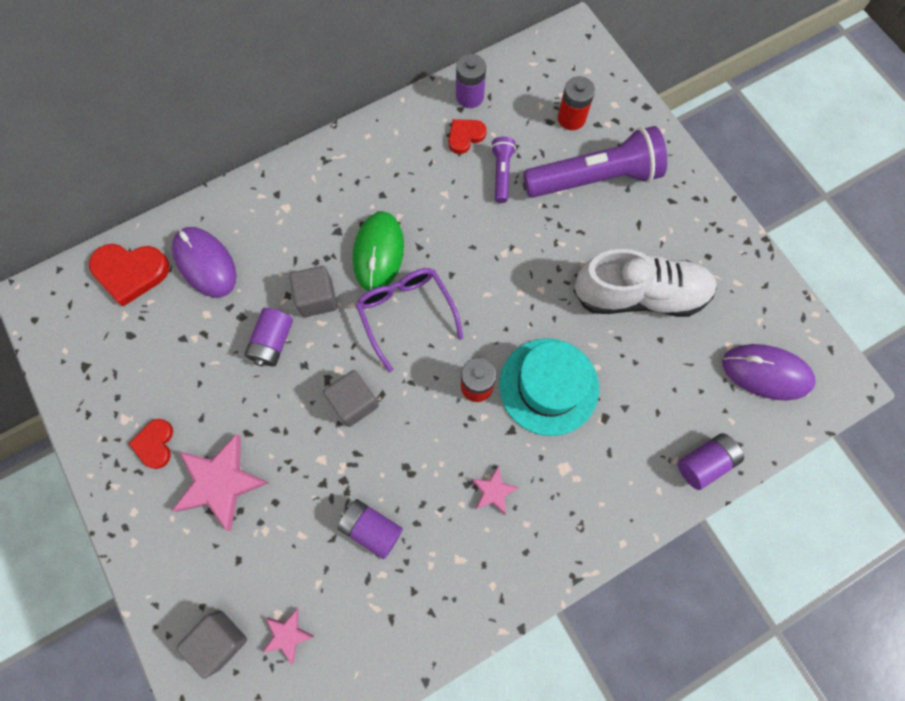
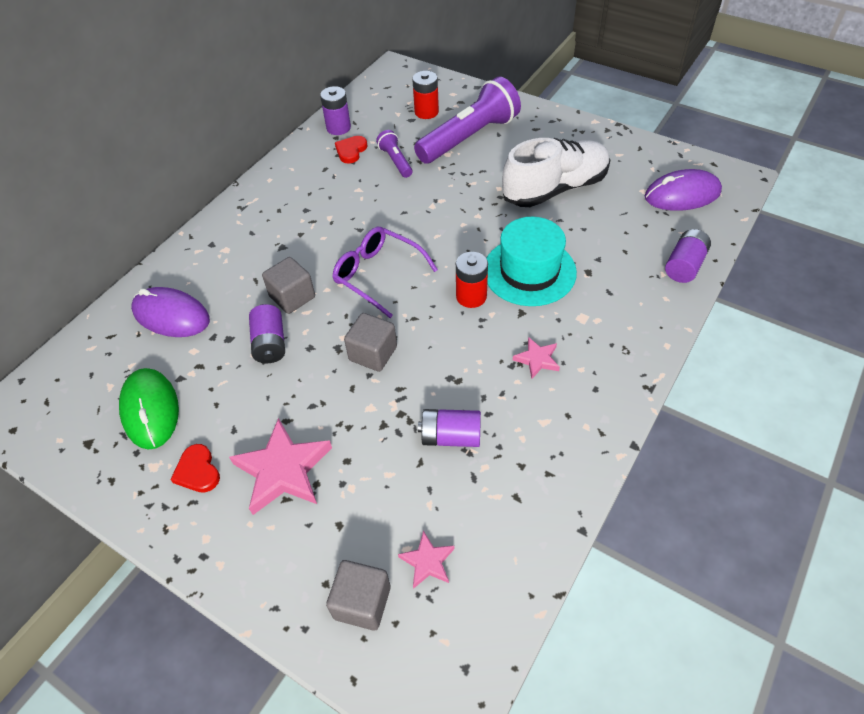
camera: 25 degrees left, 20 degrees down
red heart [89,244,169,307] -> none
green mouse [353,212,404,291] -> green mouse moved to [119,368,179,450]

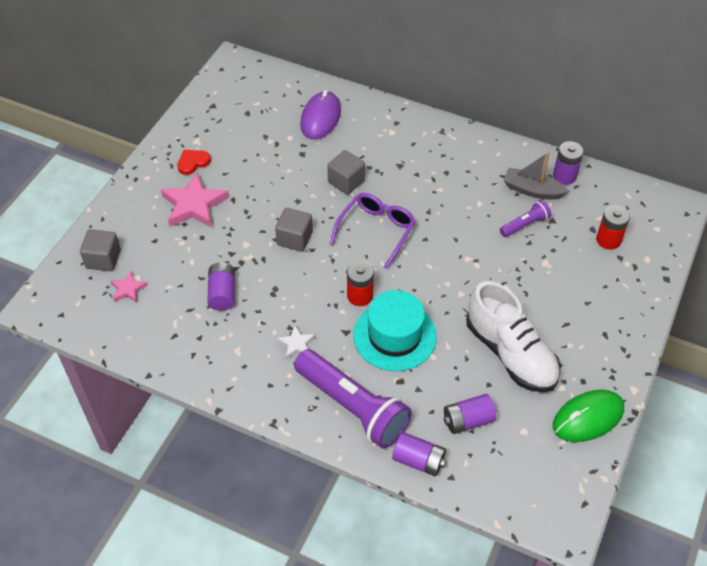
camera: 80 degrees right, 0 degrees up
green mouse [119,368,179,450] -> green mouse moved to [553,390,624,442]
purple battery [249,304,285,363] -> purple battery moved to [444,394,497,434]
red heart [335,136,368,164] -> grey boat [503,152,569,200]
purple flashlight [414,77,521,164] -> purple flashlight moved to [294,349,412,449]
pink star [513,337,560,379] -> white star [277,326,316,360]
purple mouse [645,169,722,211] -> none

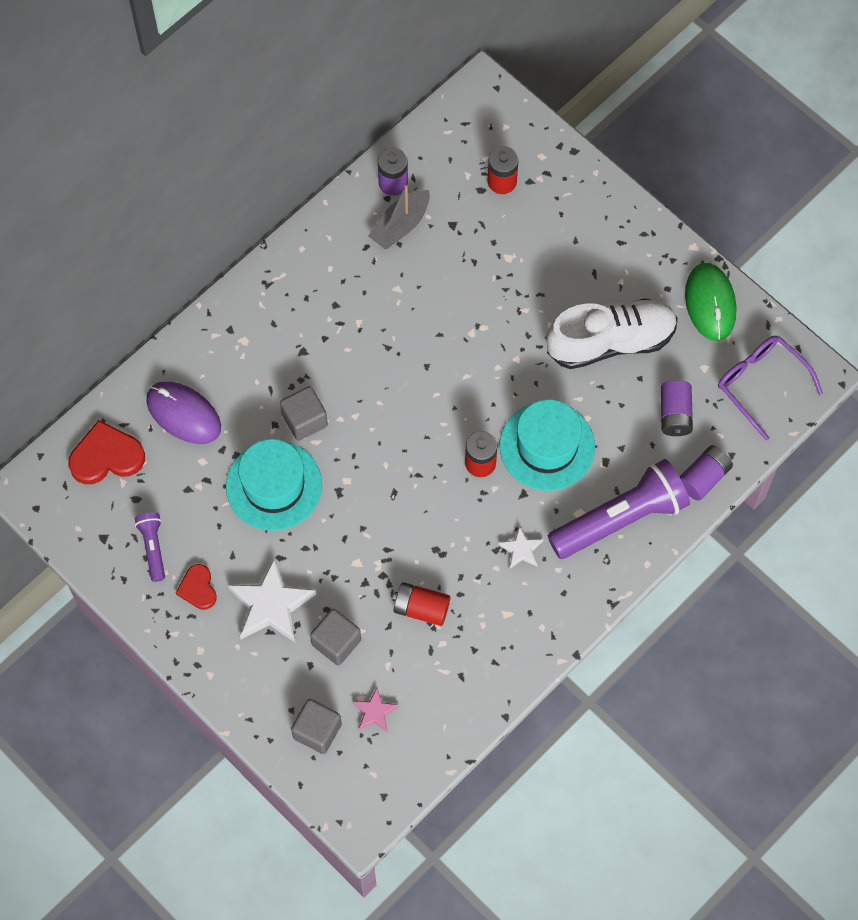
camera: 70 degrees left, 15 degrees up
pink star [161,173,229,228] -> white star [228,557,316,642]
purple battery [207,262,235,311] -> red battery [393,582,450,626]
grey cube [275,208,313,252] -> grey cube moved to [310,609,361,665]
purple glasses [330,193,416,269] -> purple glasses moved to [718,335,823,440]
purple flashlight [500,200,551,237] -> purple flashlight moved to [135,512,165,582]
none -> red heart [68,420,145,484]
none -> turquoise hat [226,439,322,531]

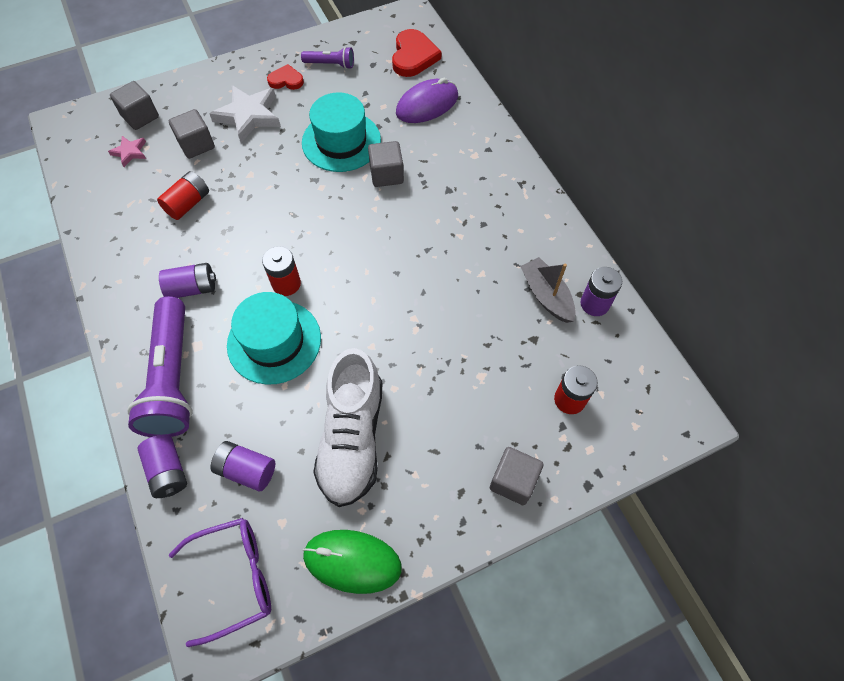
camera: 110 degrees right, 5 degrees down
white star [499,525,543,569] -> purple battery [159,263,216,298]
none -> grey cube [490,447,543,505]

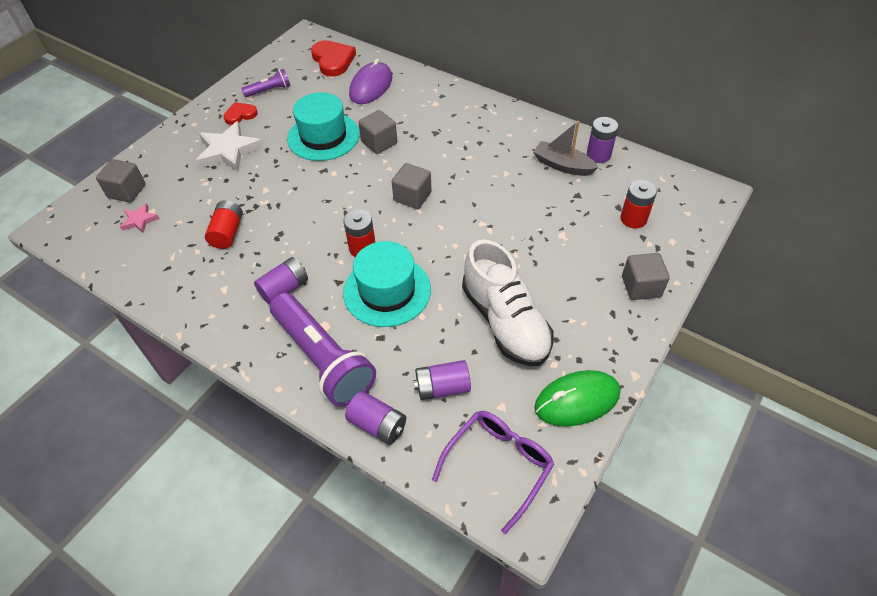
camera: 30 degrees left, 10 degrees down
grey cube [169,109,215,159] -> grey cube moved to [392,163,432,209]

